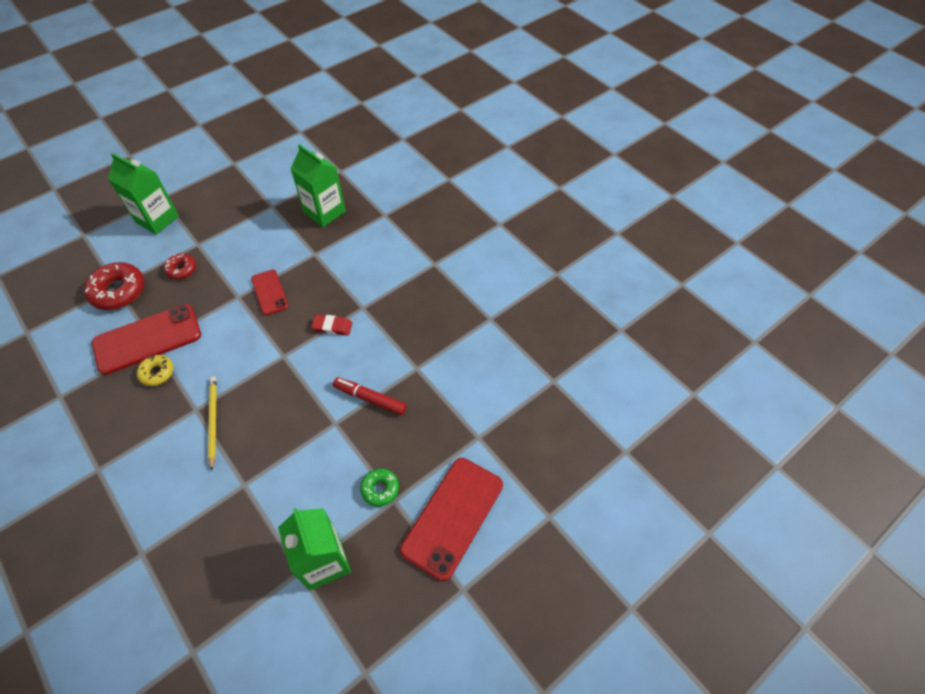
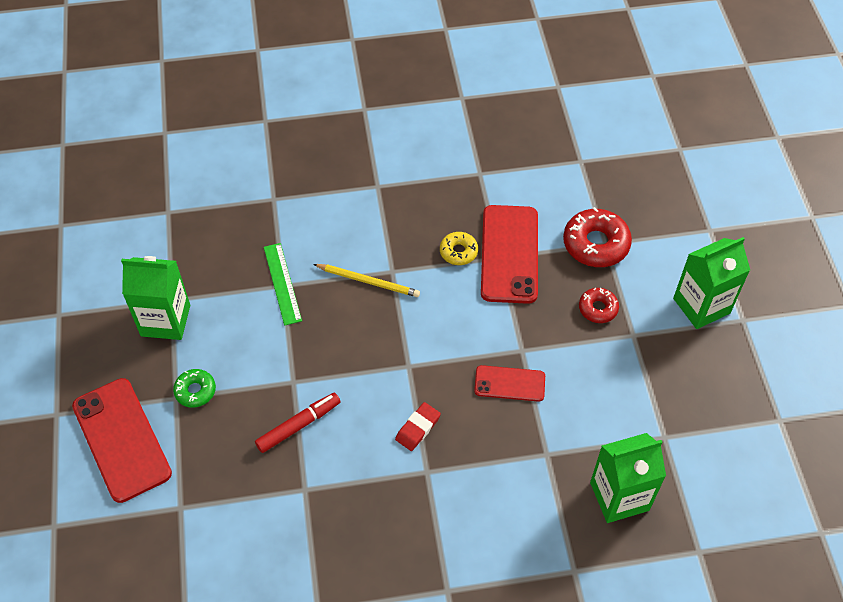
camera: 120 degrees right, 0 degrees up
none -> green ruler [264,243,302,326]

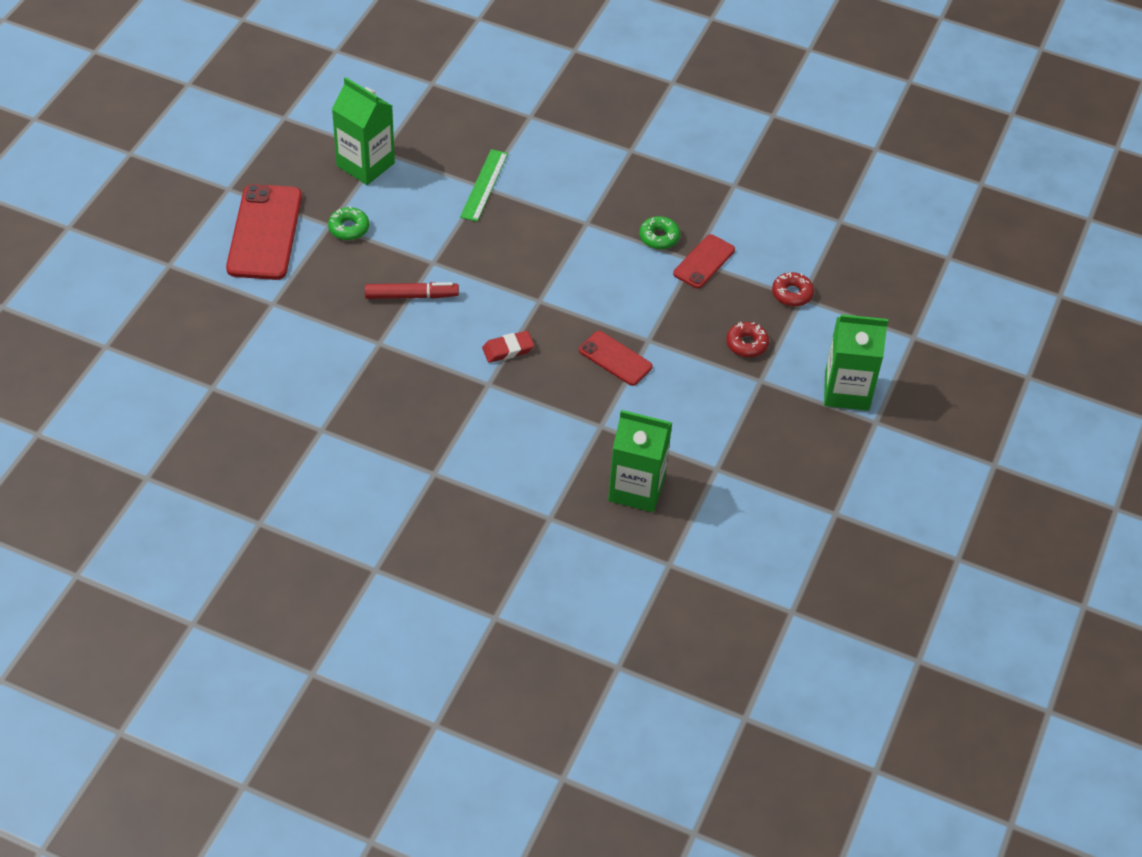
camera: 30 degrees right, 5 degrees down
yellow pencil [313,264,420,297] -> none
yellow donut [440,232,478,265] -> green donut [639,216,680,249]
red phone [481,205,538,304] -> red phone [673,234,735,289], size x0.56
red donut [563,207,632,267] -> red donut [772,272,814,307], size x0.57

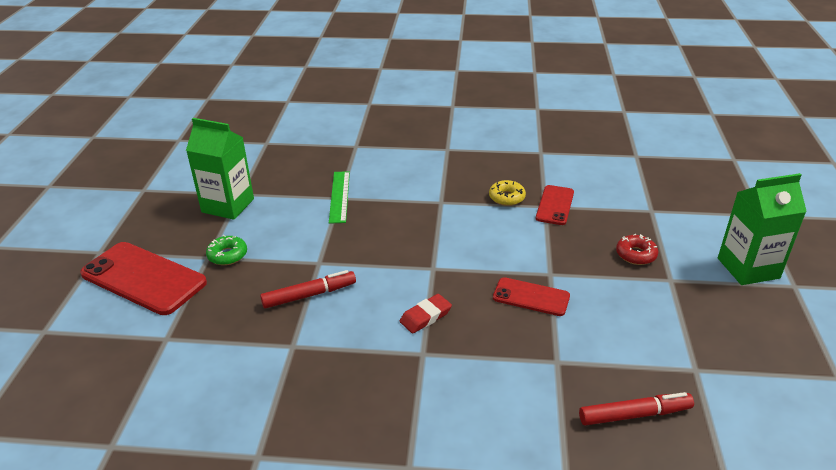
camera: 15 degrees left, 15 degrees down
red phone [226,184,302,280] -> red phone turned 45 degrees counterclockwise [80,242,207,315]
green carton [608,410,672,512] -> red marker [579,392,694,426]
green donut [639,216,680,249] -> yellow donut [489,180,526,206]
red donut [772,272,814,307] -> none

